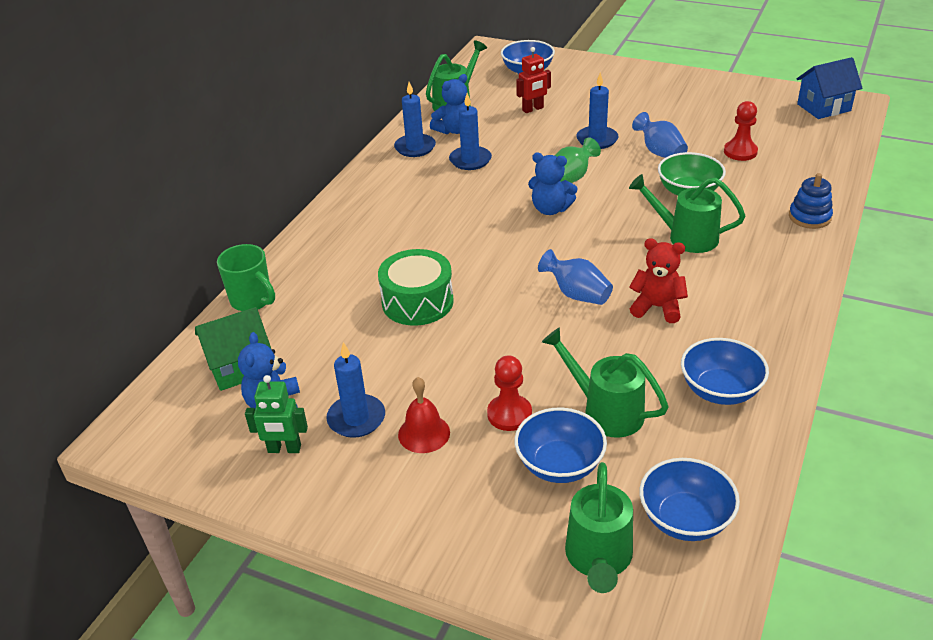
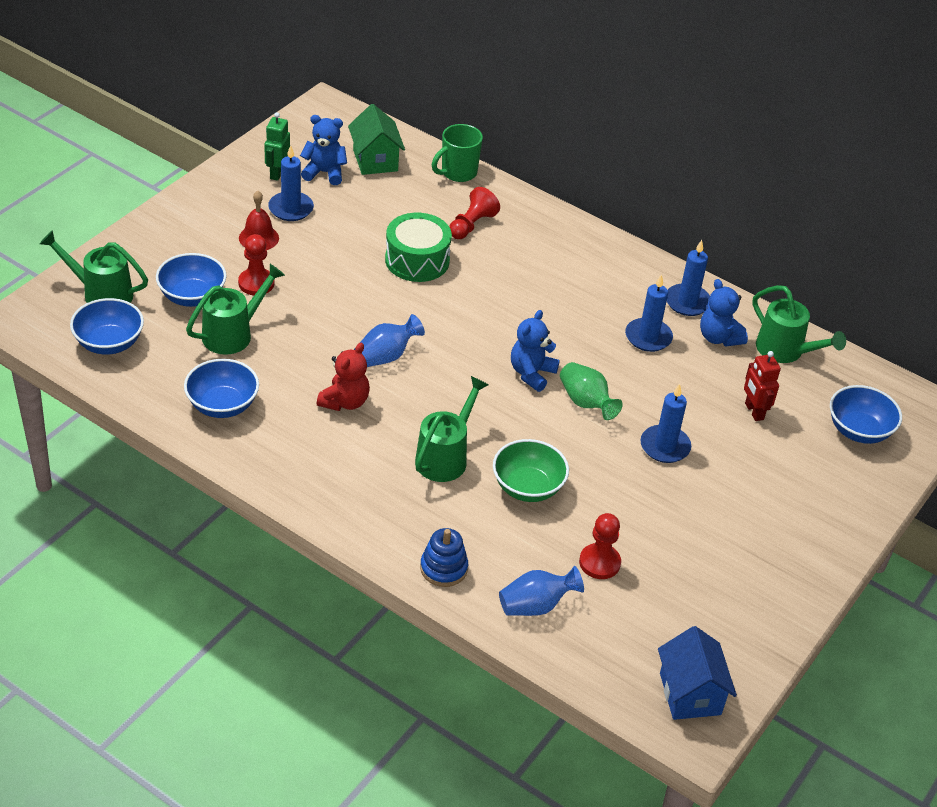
camera: 95 degrees right, 5 degrees up
blue vase [632,112,688,158] -> blue vase moved to [499,566,584,616]
none -> red pawn [449,187,500,239]

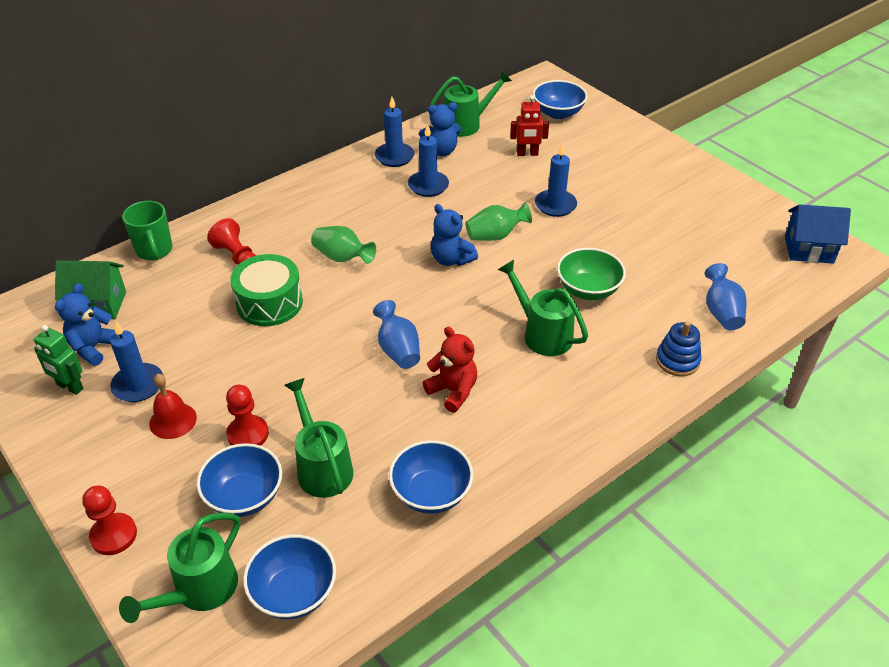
camera: 70 degrees left, 0 degrees up
red pawn [579,513,621,579] -> red pawn moved to [82,486,137,555]
none -> green vase [311,226,376,264]

